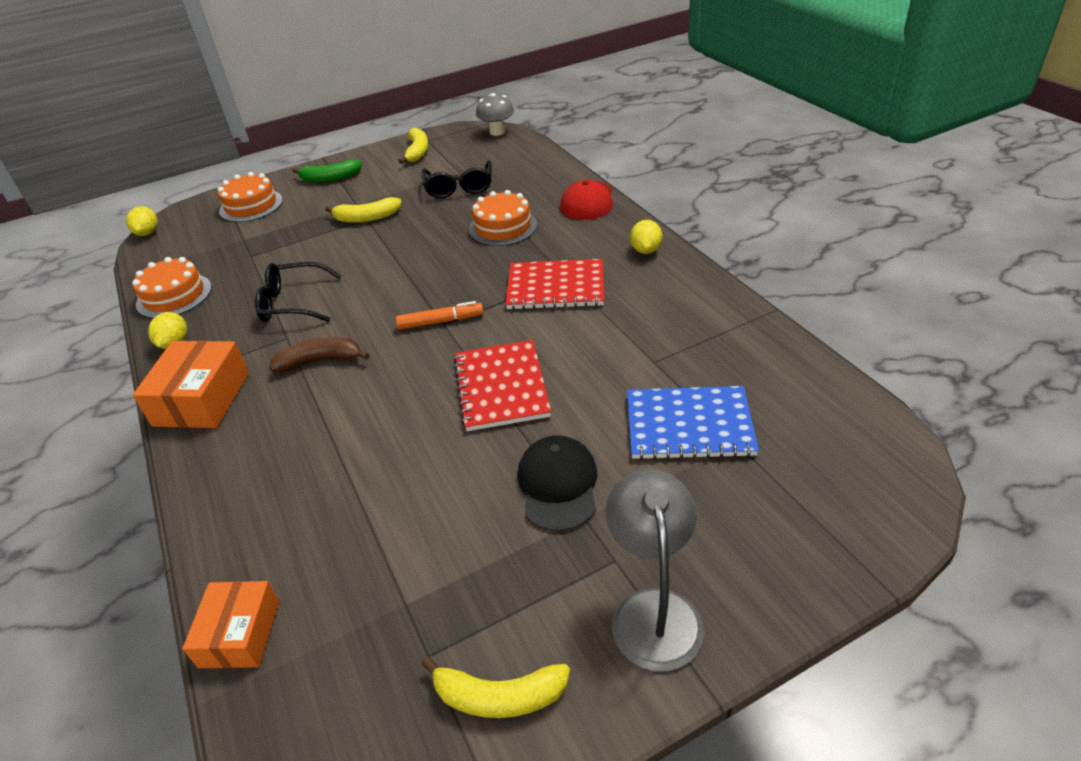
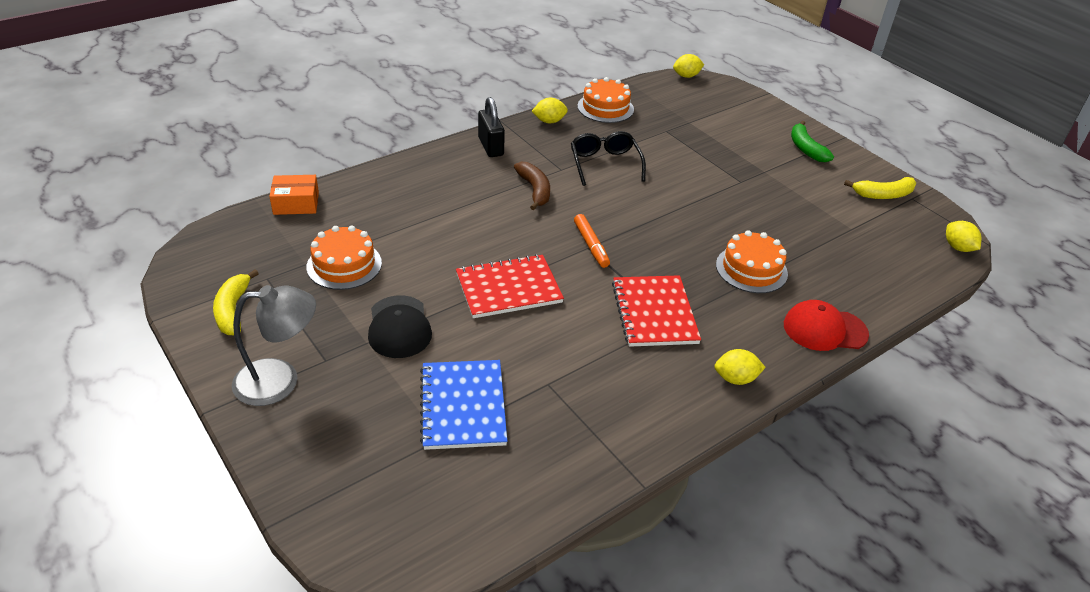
camera: 75 degrees right, 0 degrees up
orange box [133,340,249,428] -> black padlock [478,97,505,157]
orange cake [218,172,283,222] -> orange cake moved to [306,225,382,290]
yellow banana [325,197,402,223] -> none
black glasses [422,160,492,198] -> none
grey mushroom [476,93,514,136] -> yellow lemon [946,221,982,252]
black cap [518,435,597,531] -> black cap turned 90 degrees clockwise [368,295,432,358]

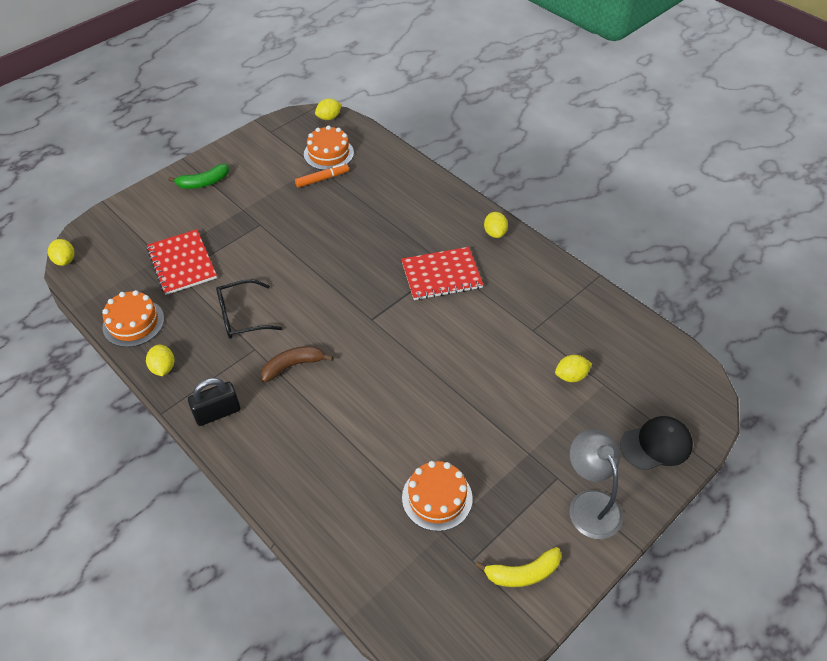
camera: 95 degrees left, 10 degrees up
orange box [269,175,319,215] -> none
black cap [368,295,432,358] -> black cap moved to [620,416,693,470]
blue notebook [420,360,507,450] -> yellow lemon [555,355,592,382]
red notebook [456,254,564,318] -> red notebook moved to [147,229,217,295]
orange marker [574,214,610,268] -> orange marker moved to [295,163,349,188]
orange cake [716,230,788,293] -> orange cake moved to [304,125,354,170]
red cap [784,300,869,351] -> none
yellow banana [844,177,916,199] -> none

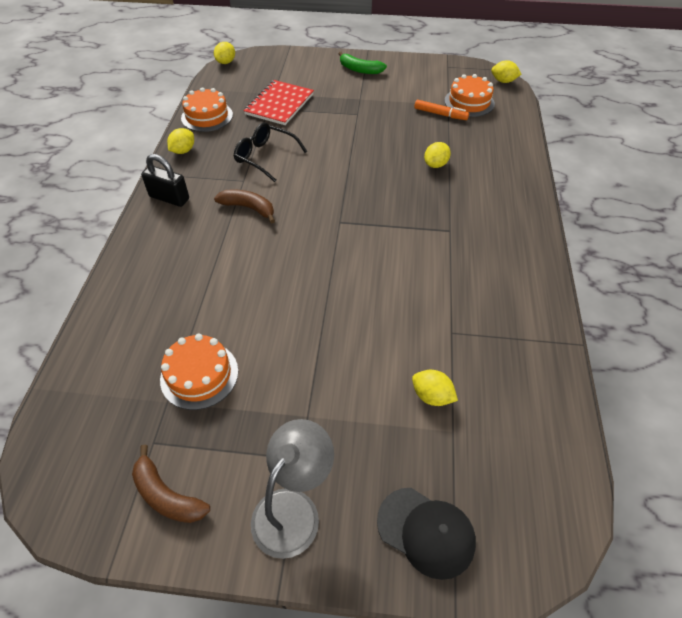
camera: 50 degrees right, 0 degrees up
red notebook [401,247,484,300] -> none
yellow banana [475,547,561,587] -> brown banana [132,445,210,523]
yellow lemon [484,212,508,238] -> yellow lemon moved to [424,142,451,168]

